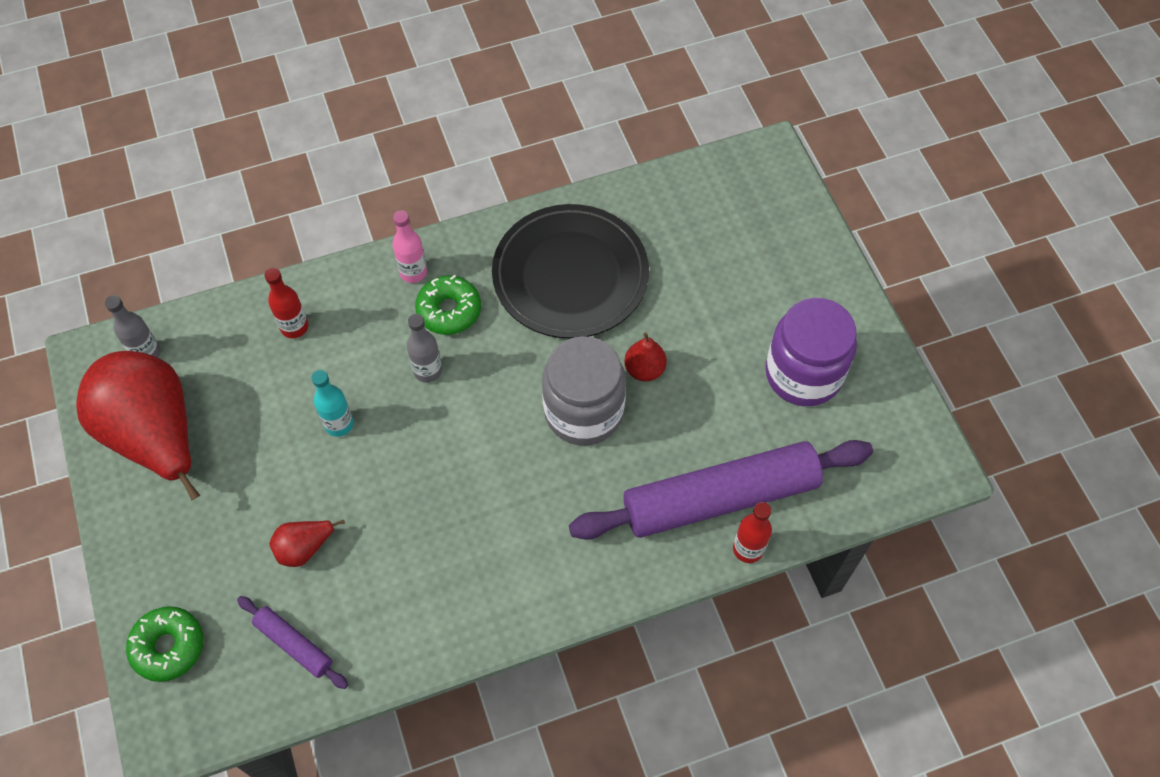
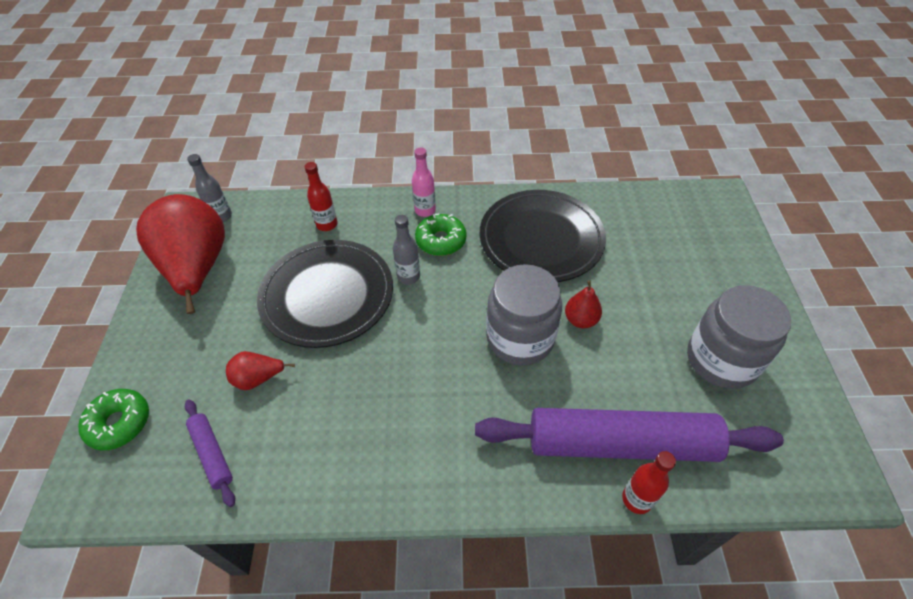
camera: 20 degrees right, 10 degrees down
turquoise bottle [311,370,354,437] -> black plate [257,240,393,348]
purple jar [765,298,857,406] -> grey jar [687,285,791,389]

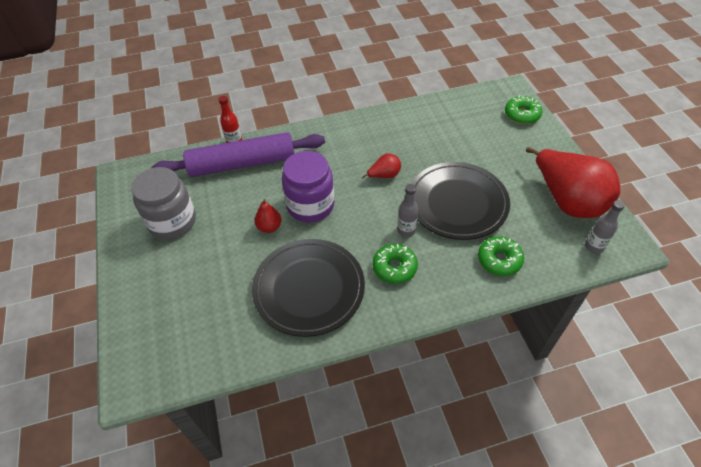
camera: 165 degrees right, 0 degrees up
purple rolling pin [185,399,235,507] -> none
red pear [226,351,295,390] -> red pear moved to [362,153,401,179]
red bottle [305,162,338,231] -> green donut [478,236,524,276]
pink bottle [412,147,436,217] -> none
grey jar [486,264,562,365] -> purple jar [282,151,334,223]

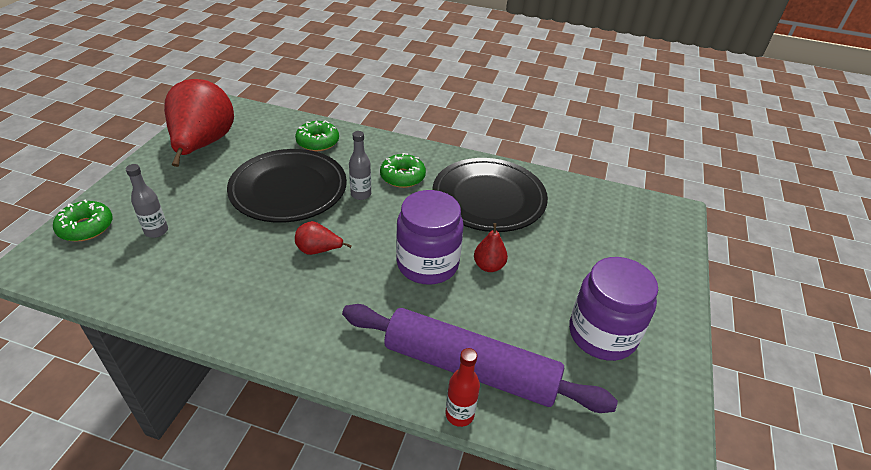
camera: 150 degrees left, 10 degrees down
grey jar [131,167,196,239] -> purple jar [569,257,658,361]
grey bottle [585,200,625,254] -> grey bottle moved to [126,164,168,238]

